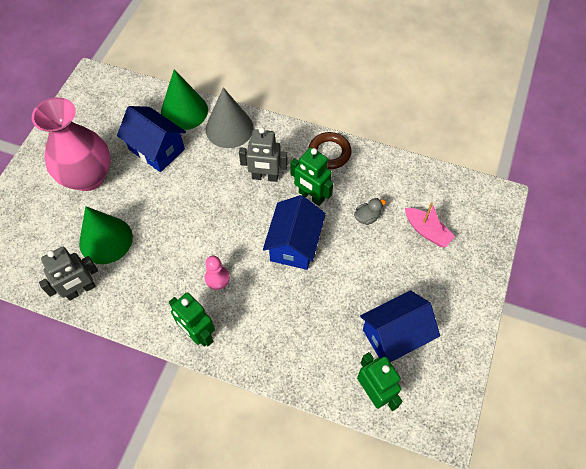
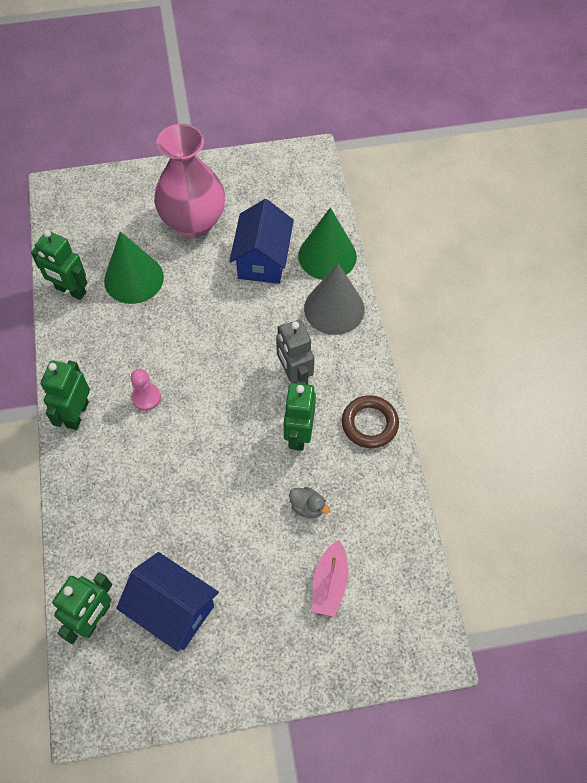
camera: 60 degrees right, 0 degrees up
grey robot [39,247,98,301] -> green robot [31,230,88,300]
blue house [263,195,326,270] -> none

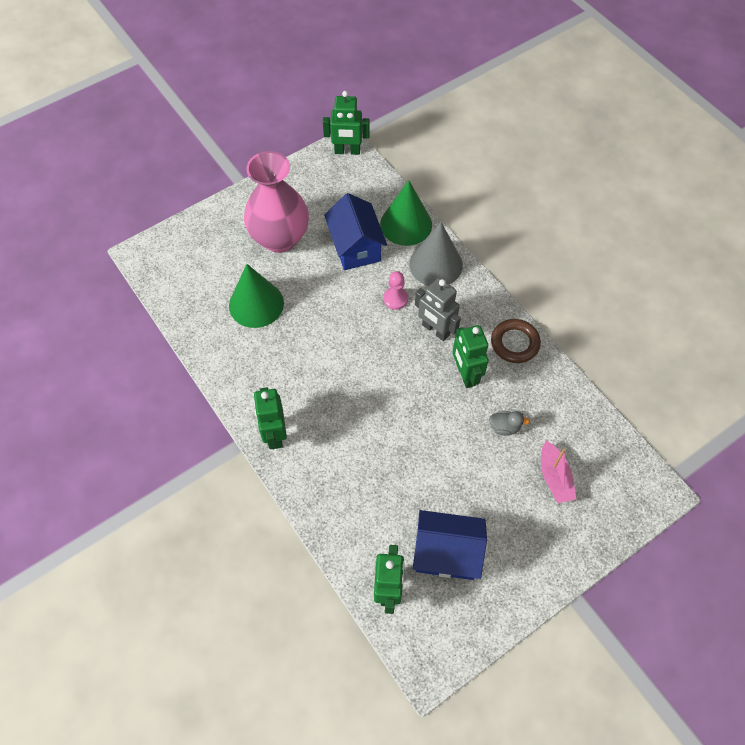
camera: 25 degrees left, 0 degrees up
green robot [31,230,88,300] -> green robot moved to [323,91,370,155]
pink pawn [130,369,161,411] -> pink pawn moved to [383,271,408,310]

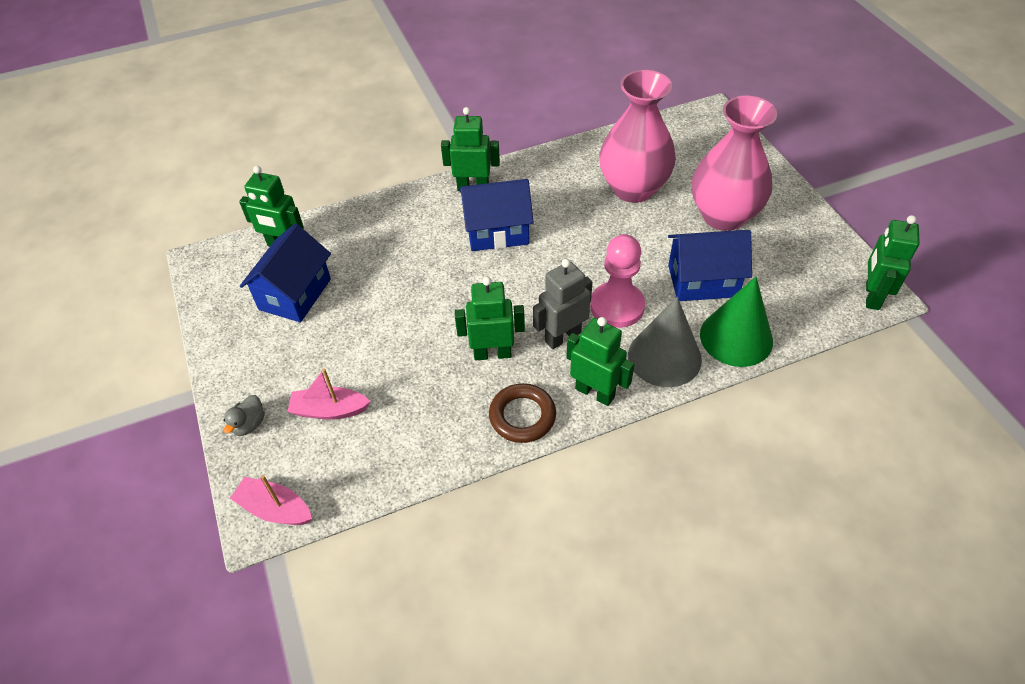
camera: 105 degrees right, 10 degrees down
green cone [229,264,284,328] -> pink vase [599,70,676,203]
pink pawn [383,271,408,310] -> pink pawn [590,234,645,328], size x1.72
grey duck [489,411,530,436] -> grey duck moved to [223,395,265,436]
none -> pink boat [230,475,312,525]
none -> blue house [460,179,534,251]
none -> green robot [566,317,635,406]

